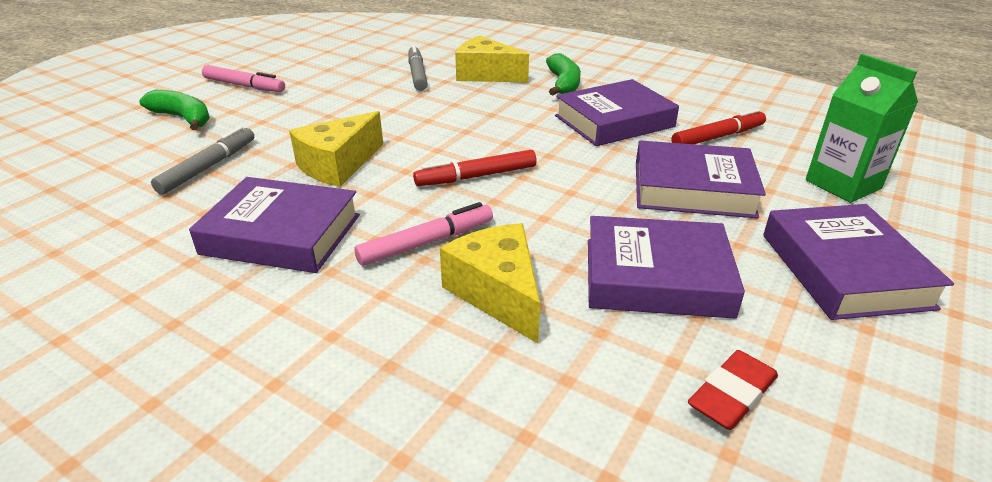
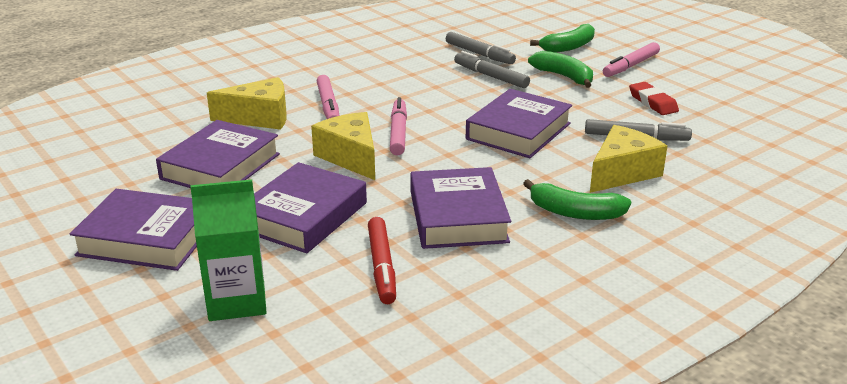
camera: 110 degrees right, 5 degrees down
purple book [189,177,360,273] -> purple book moved to [466,89,572,158]
yellow cheese [289,111,383,187] -> yellow cheese moved to [311,112,375,180]
red marker [413,150,537,186] -> pink marker [390,97,407,156]
red eraser [688,350,778,430] -> red eraser moved to [629,82,679,115]
none -> grey marker [454,51,530,88]
none -> green banana [528,51,593,88]

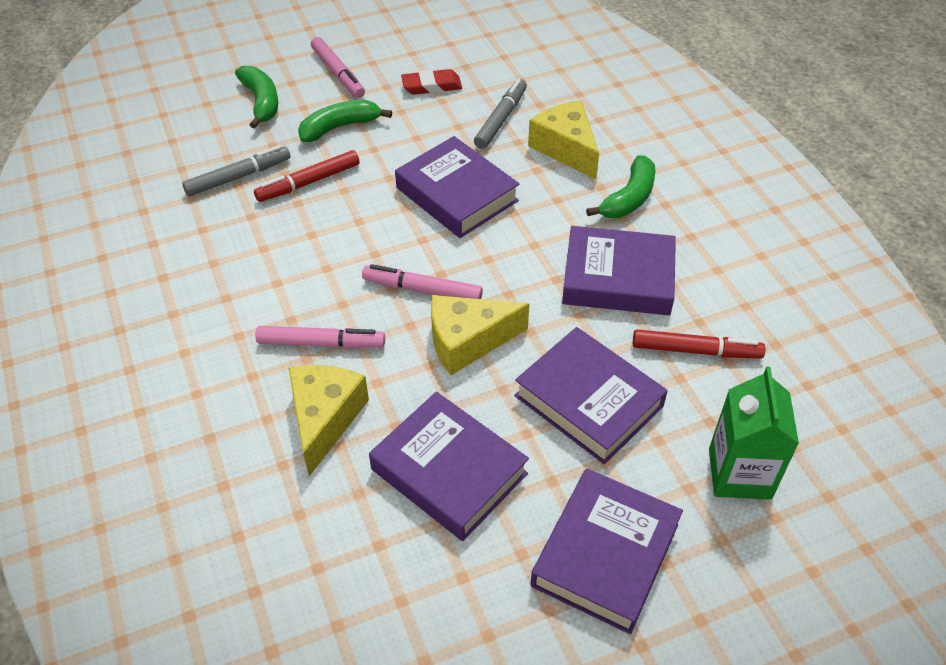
camera: 75 degrees left, 20 degrees up
grey marker [454,51,530,88] -> red marker [254,150,359,202]

